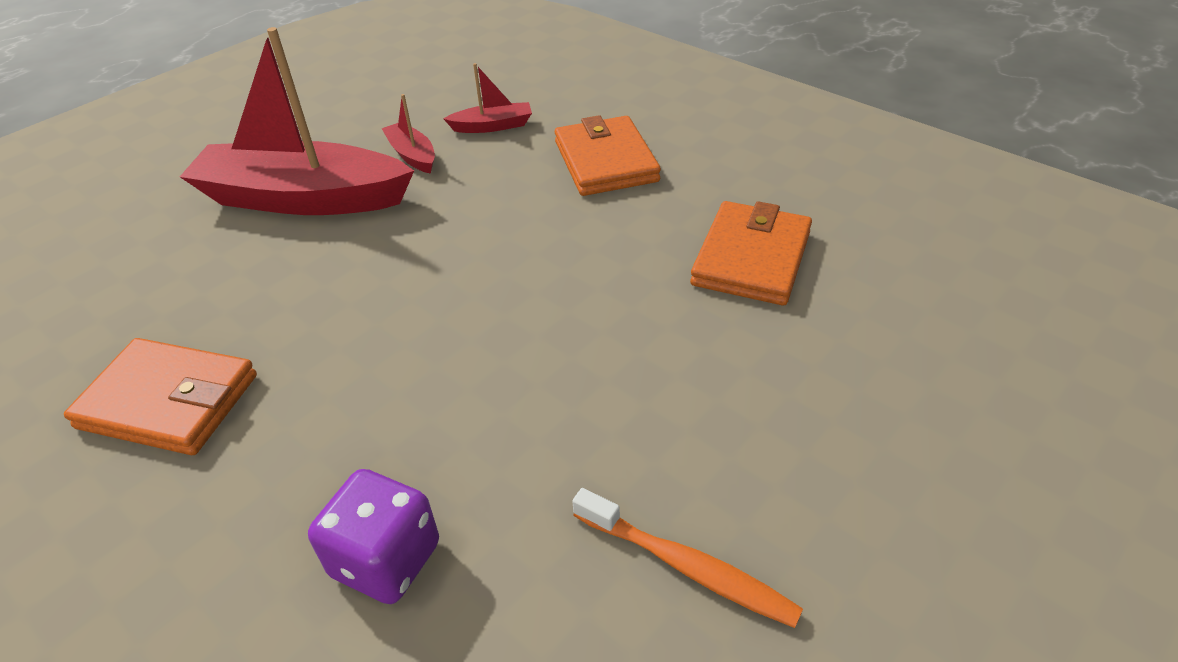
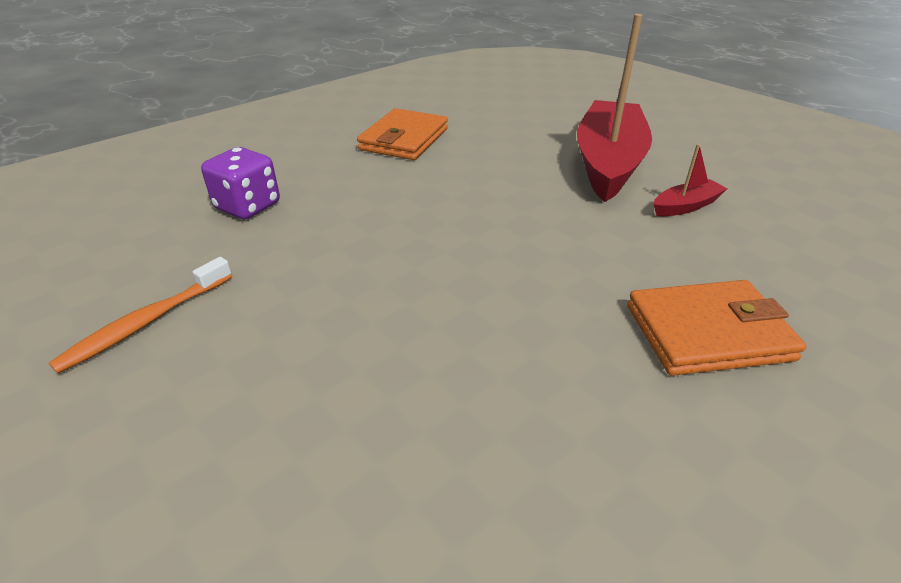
camera: 95 degrees right, 5 degrees down
red boat [443,63,532,133] -> none
orange wallet [690,201,812,306] -> none

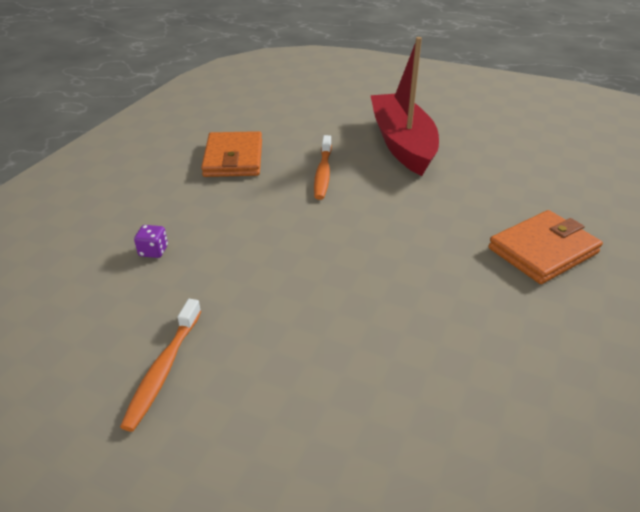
camera: 25 degrees left, 0 degrees up
purple dice [201,147,280,219] -> purple dice [134,225,168,258], size x0.54
red boat [654,144,728,216] -> none
none -> orange toothbrush [314,135,332,200]

